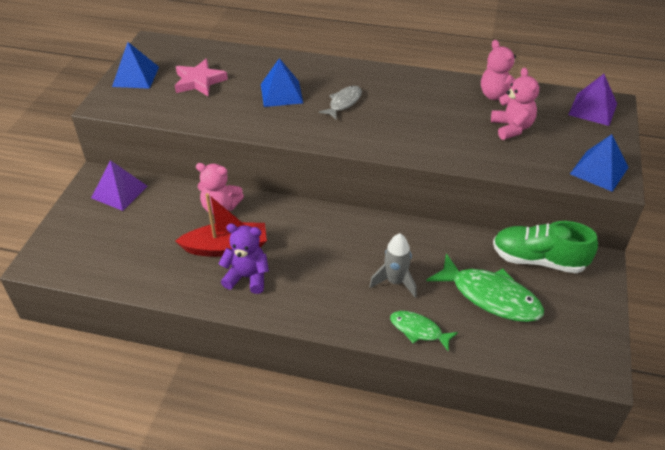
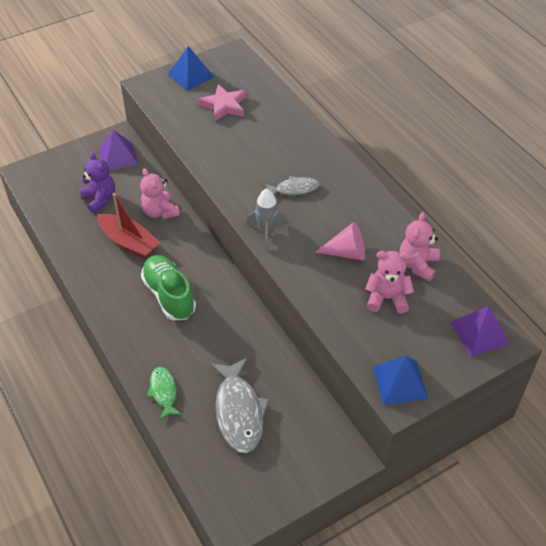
camera: 45 degrees right, 5 degrees up
purple teddy bear [219,224,269,294] -> purple teddy bear moved to [79,152,115,213]
blue pyramid [261,58,303,107] -> none
grey rocket [369,233,417,298] -> grey rocket moved to [246,188,288,251]
green fish [426,253,544,322] -> grey fish [210,357,270,453]
pink teddy bear [491,67,539,140] -> pink teddy bear turned 120 degrees counterclockwise [365,251,414,314]
green shoe [493,221,598,273] -> green shoe moved to [141,255,196,320]
none -> pink cone [315,222,365,261]

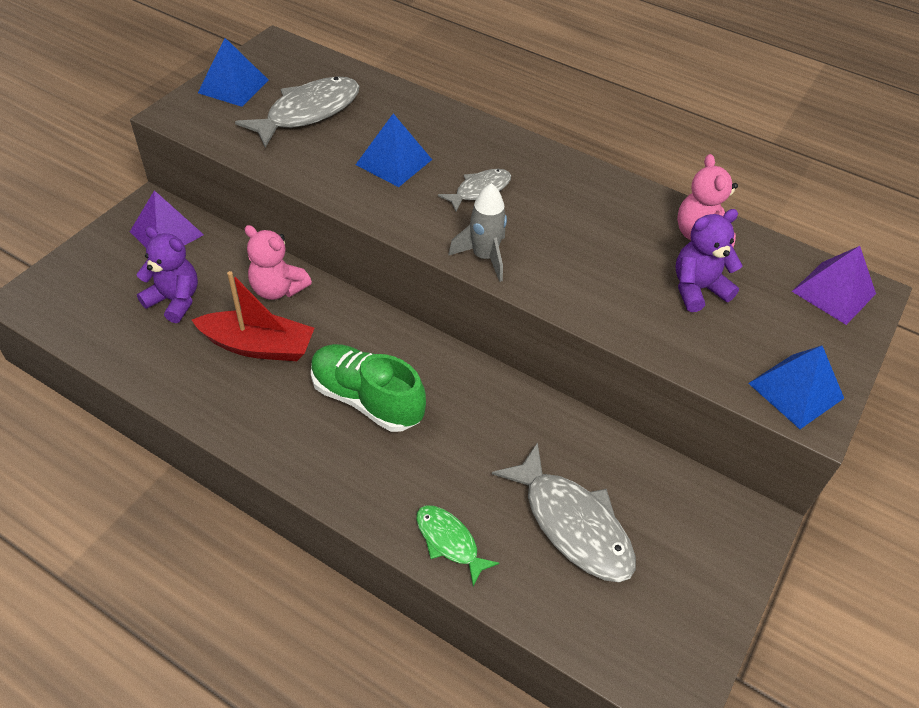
camera: 30 degrees left, 0 degrees up
pink star [198,84,246,122] -> grey fish [235,77,359,148]
pink cone [315,222,365,261] -> none
pink teddy bear [365,251,414,314] -> purple teddy bear [676,209,742,312]
none -> blue pyramid [356,113,432,187]

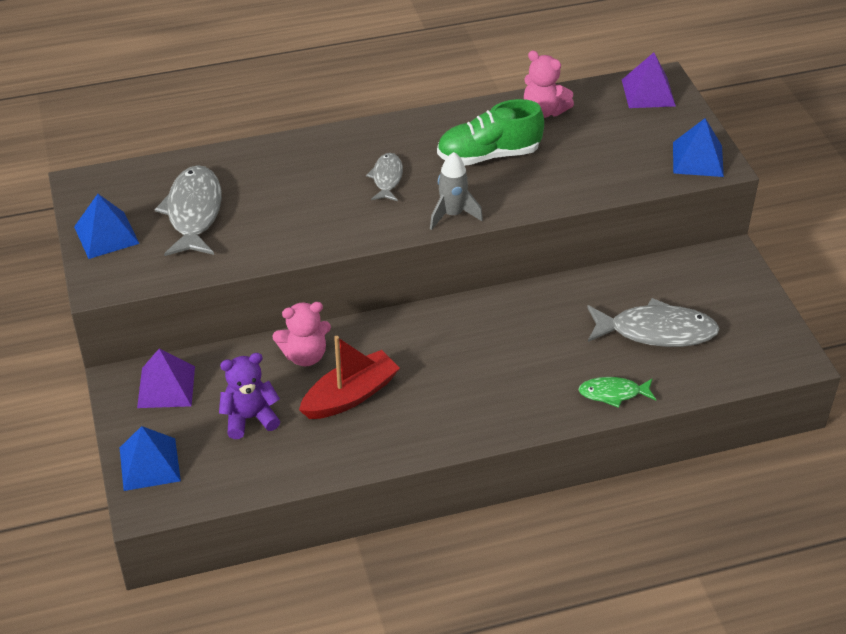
camera: 45 degrees left, 5 degrees down
green shoe [311,344,426,432] -> green shoe moved to [437,99,544,166]
blue pyramid [356,113,432,187] -> blue pyramid moved to [120,426,181,491]
purple teddy bear [676,209,742,312] -> none

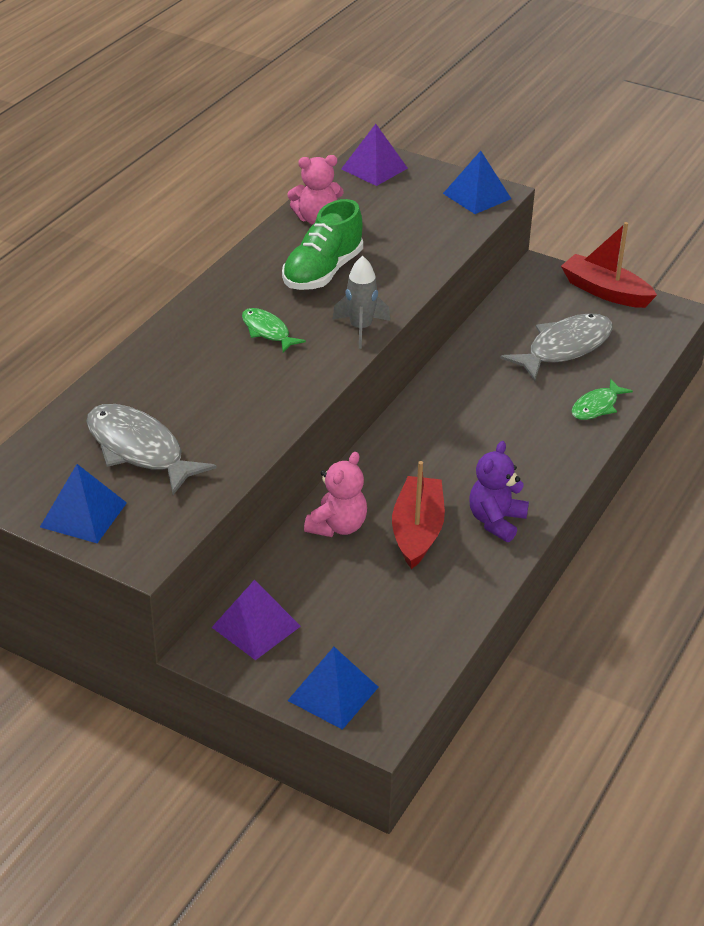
camera: 45 degrees left, 5 degrees down
purple teddy bear [219,353,280,439] -> purple teddy bear moved to [469,441,529,542]
grey fish [366,153,403,201] -> green fish [242,308,306,353]
none -> red boat [561,222,657,308]

